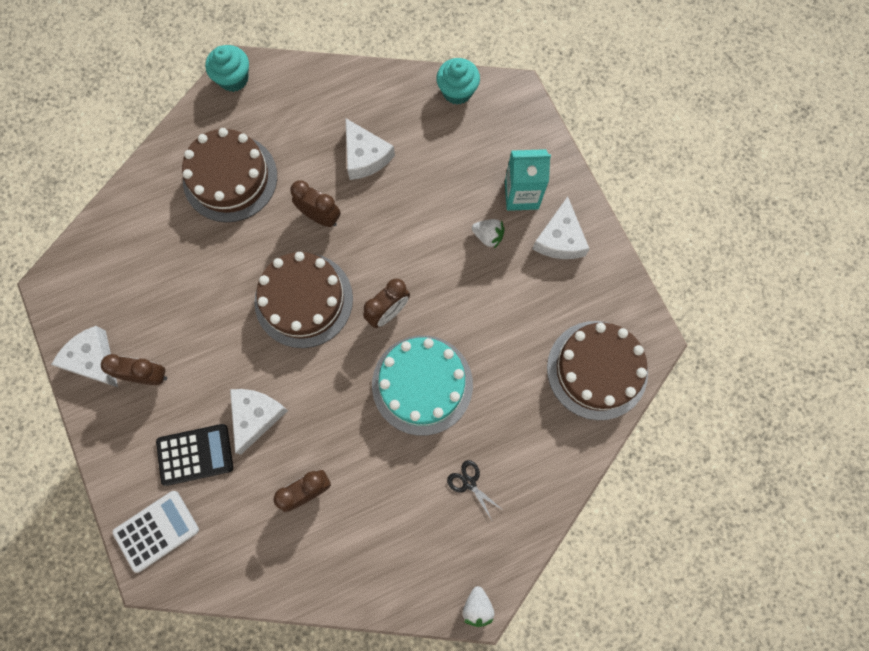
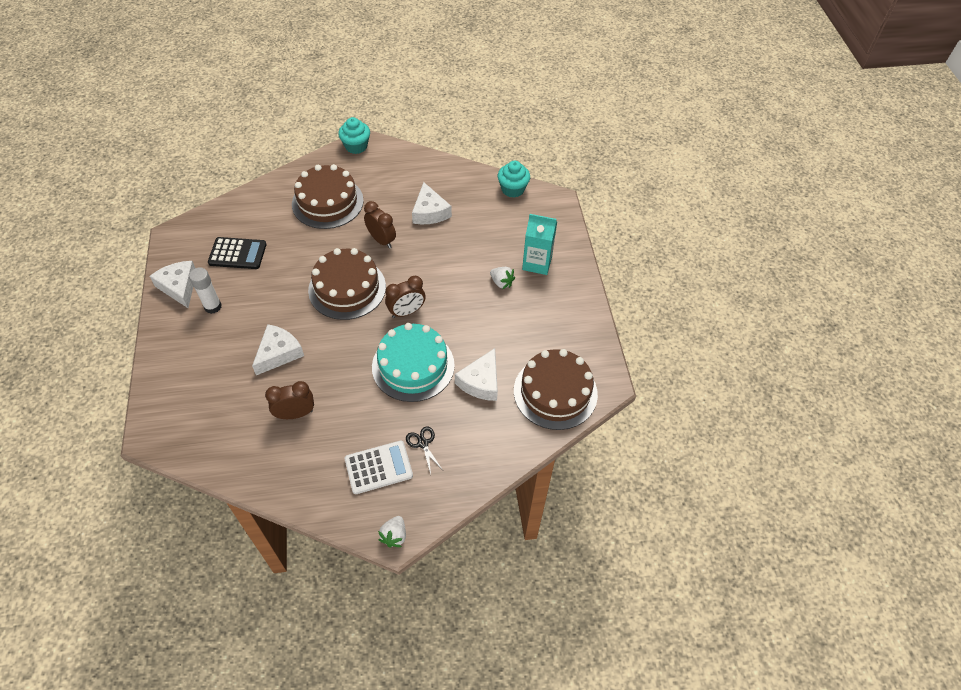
camera: 15 degrees right, 20 degrees down
brown clock [101,354,167,385] -> white glue stick [189,268,222,314]
white calculator [113,491,199,573] -> white calculator moved to [345,441,413,494]
black calculator [156,424,233,486] -> black calculator moved to [208,237,267,269]
white cheese [533,197,590,259] -> white cheese moved to [455,348,498,401]

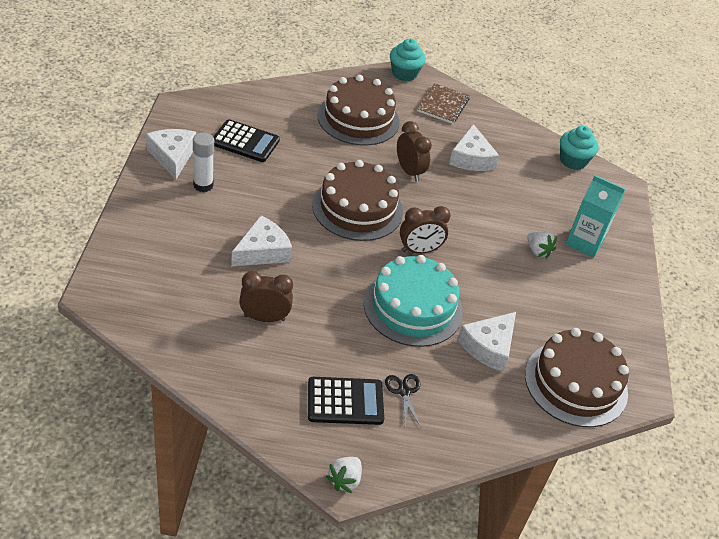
camera: 10 degrees right, 10 degrees down
white calculator [345,441,413,494] -> black calculator [308,377,384,425]
none -> brown notebook [417,83,470,124]

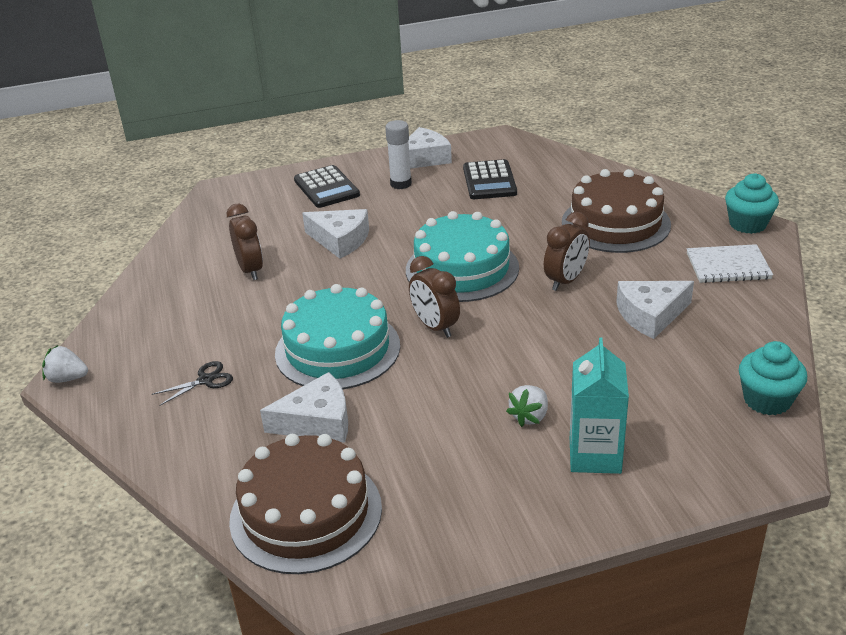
camera: 75 degrees right, 10 degrees down
black calculator [308,377,384,425] -> black calculator moved to [294,165,360,208]
brown cake [312,160,403,241] -> turquoise cake [406,211,519,302]
brown notebook [417,83,470,124] -> white notebook [687,244,773,283]
white cheese [457,312,516,372] -> white cheese turned 150 degrees clockwise [260,372,348,443]

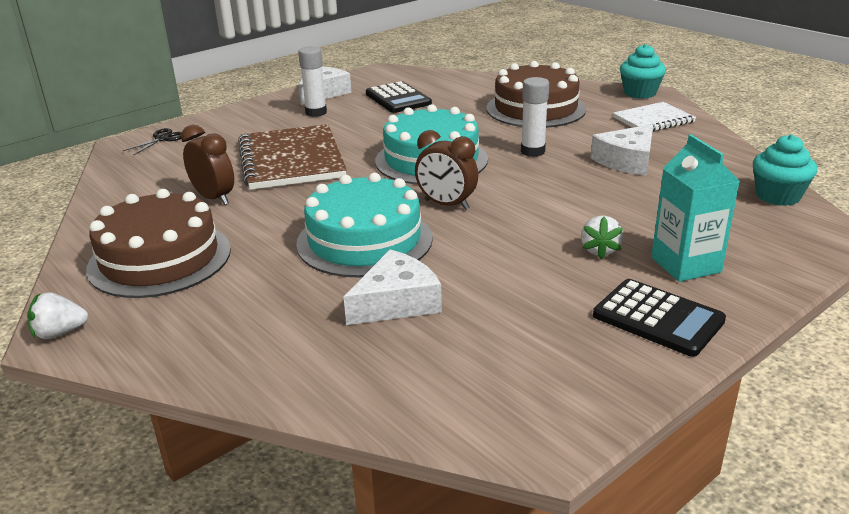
camera: 25 degrees left, 5 degrees down
black scissors [152,361,233,406] -> black scissors moved to [123,128,182,155]
brown cake [229,434,382,574] -> brown cake moved to [86,189,231,298]
black calculator [294,165,360,208] -> black calculator moved to [593,279,726,357]
white cheese [302,209,369,259] -> brown notebook [238,124,347,190]
brown clock [544,212,590,291] -> white glue stick [521,77,549,157]

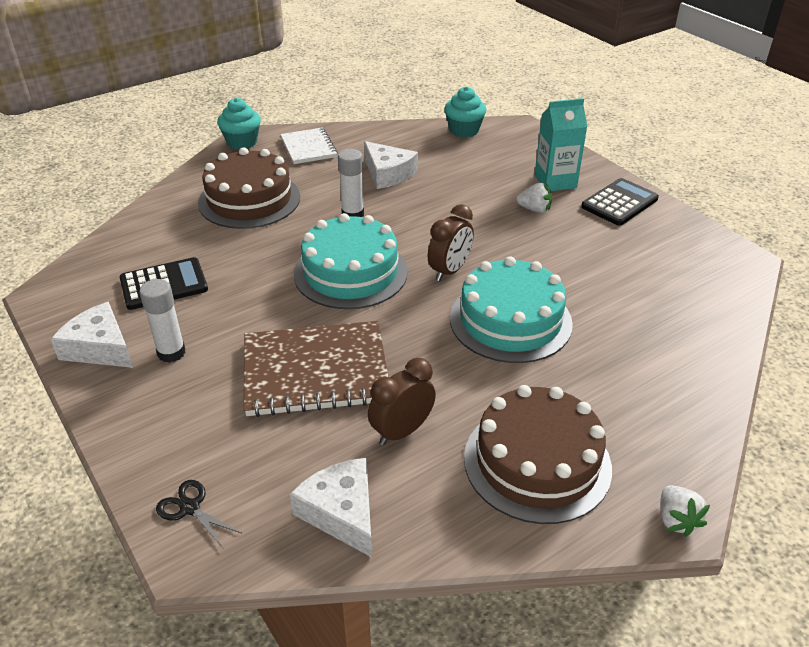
camera: 85 degrees left, 10 degrees up
white cheese [344,250,442,325] -> white cheese moved to [290,458,372,557]

